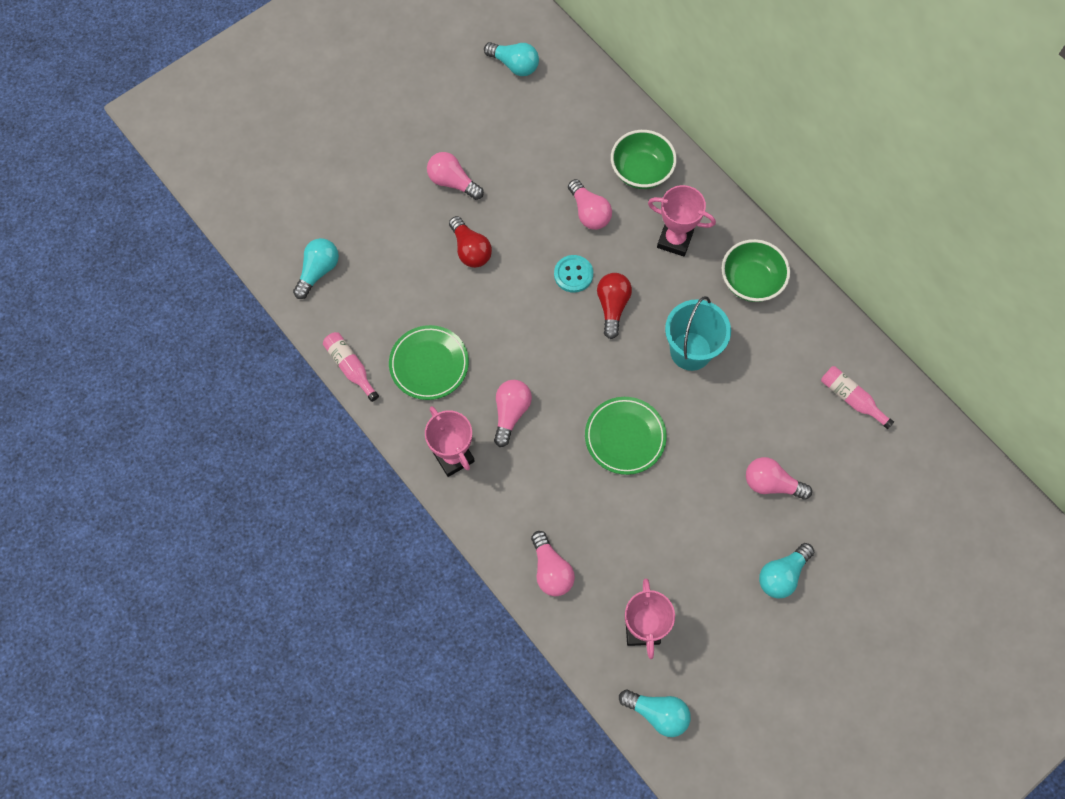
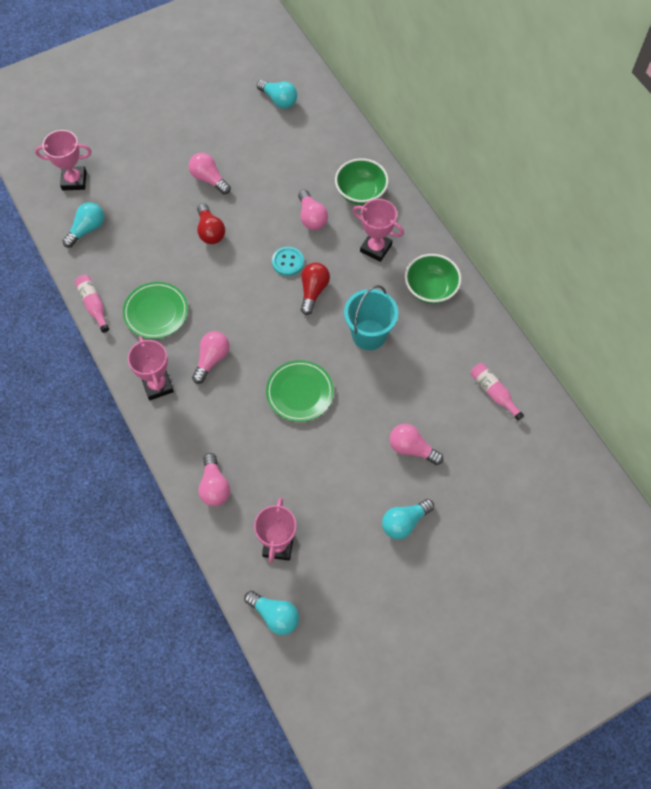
camera: 10 degrees right, 5 degrees down
none -> pink trophy [35,130,92,190]

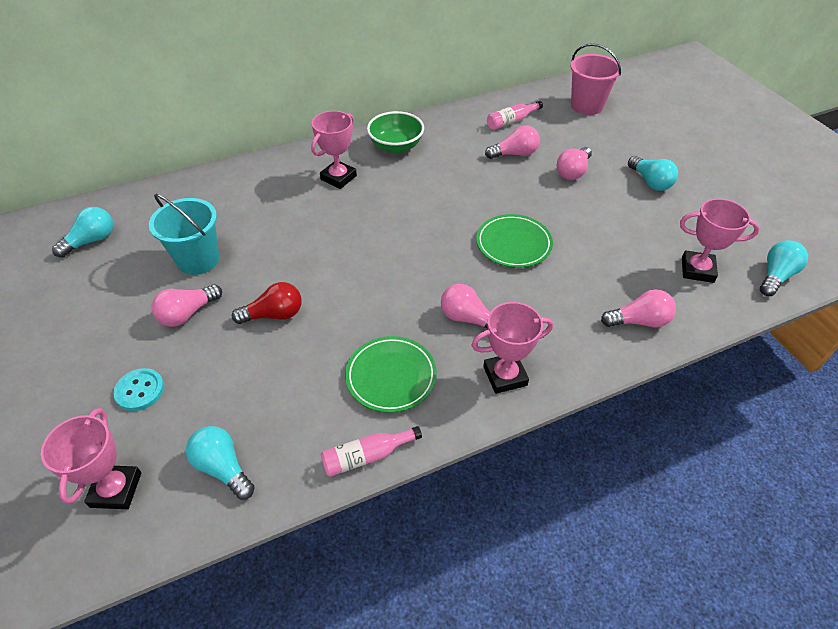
camera: 85 degrees left, 15 degrees down
turquoise button [272,247,304,276] -> turquoise button moved to [113,368,164,411]
pink light bulb [298,190,328,230] -> pink light bulb moved to [485,125,540,159]
red light bulb [301,263,330,315] -> none
green bowl [335,158,389,205] -> none
turquoise bucket [344,285,398,350] -> turquoise bucket moved to [149,194,219,275]
none -> pink bucket [570,43,622,115]

